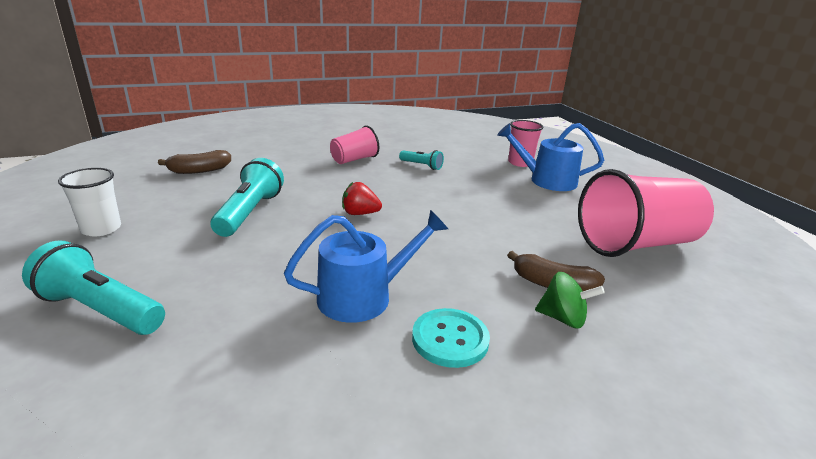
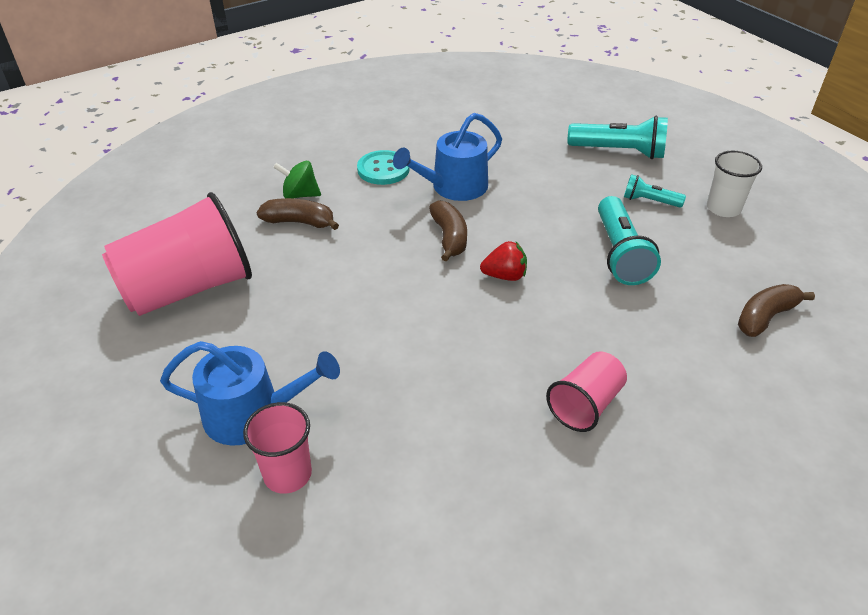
camera: 170 degrees right, 15 degrees up
turquoise flashlight [399,150,444,170] -> turquoise flashlight moved to [624,174,686,208]
none -> brown banana [429,200,467,262]

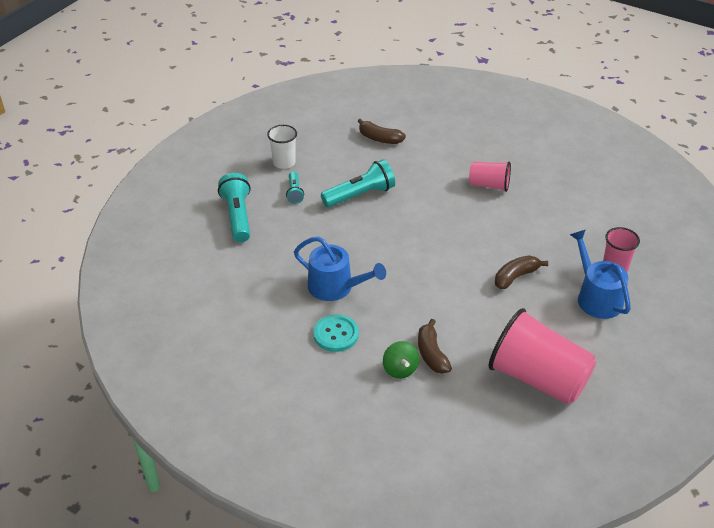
camera: 115 degrees left, 0 degrees up
brown banana [429,200,467,262] -> brown banana moved to [495,255,548,289]
red strawberry [480,241,527,281] -> none

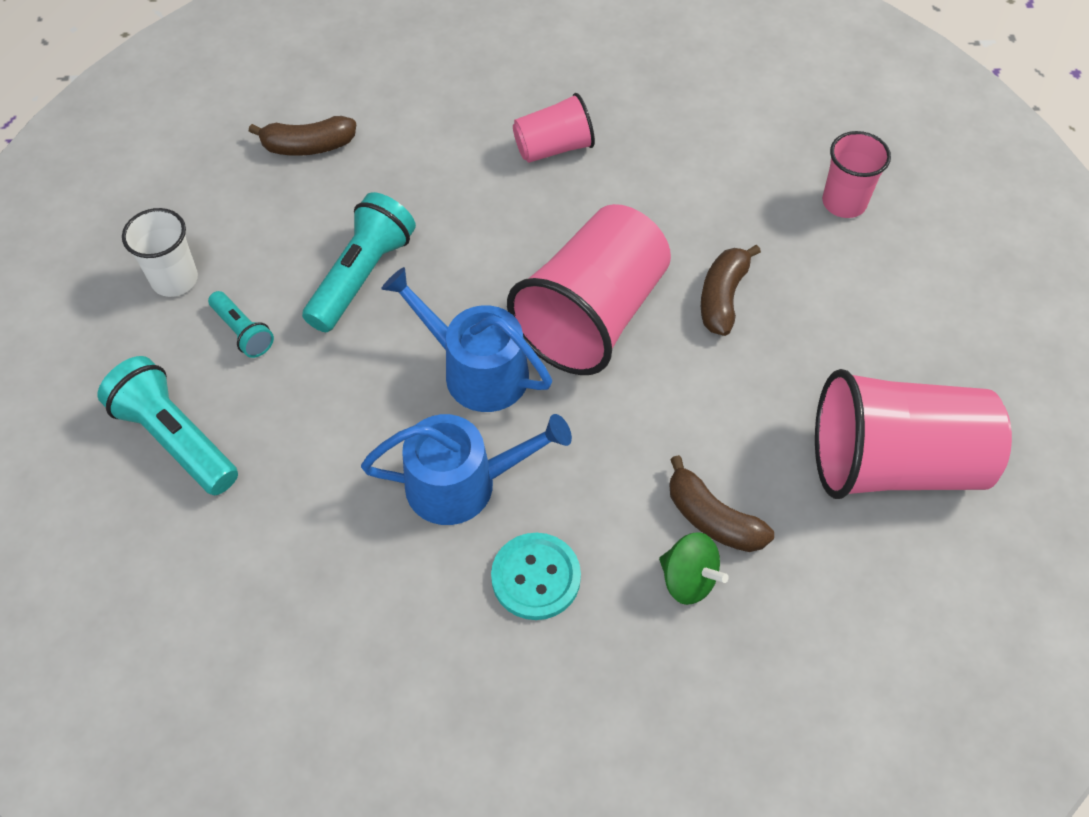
camera: 35 degrees left, 15 degrees up
blue watering can [570,230,631,319] -> blue watering can moved to [381,267,552,412]
none -> pink cup [507,204,671,375]

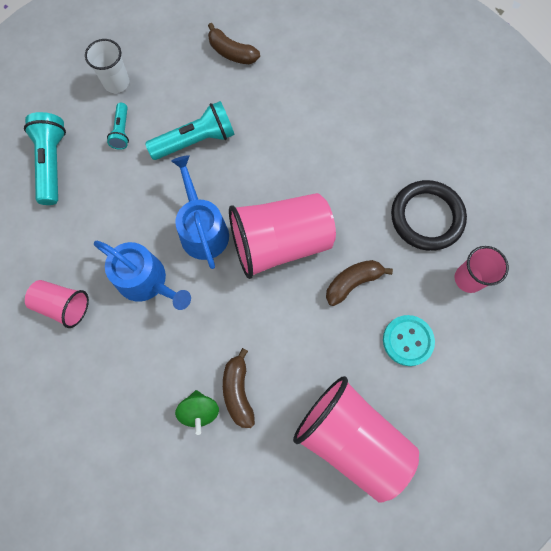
camera: 40 degrees right, 15 degrees up
turquoise button [491,533,581,620] -> turquoise button moved to [383,315,435,366]
pink cup [513,93,595,163] -> pink cup moved to [25,280,89,328]
none -> black ring [391,180,467,251]

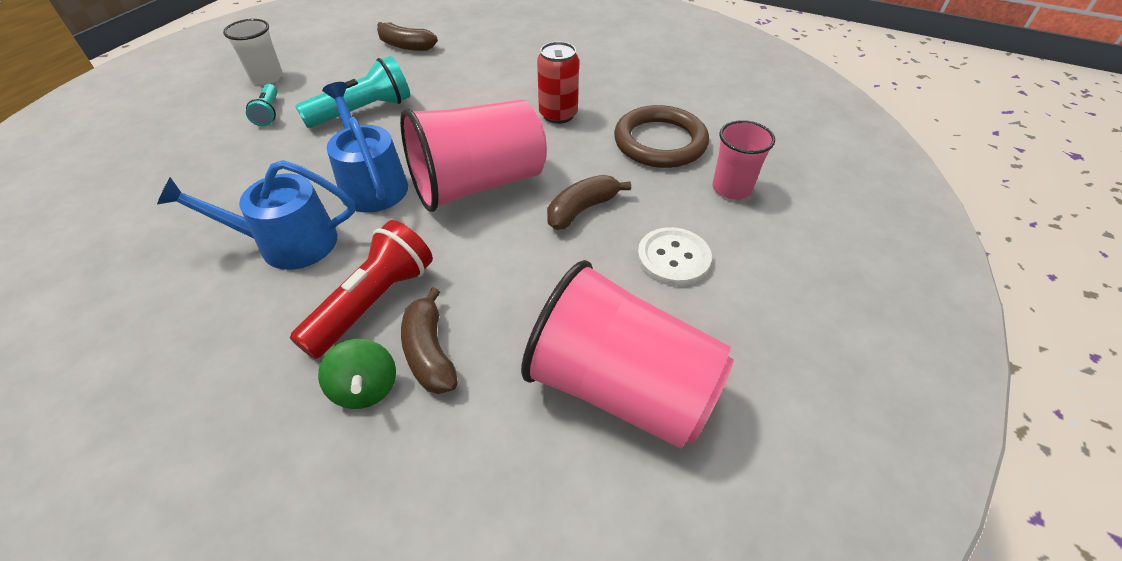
camera: 10 degrees left, 25 degrees down
turquoise flashlight [24,112,66,205] -> none
pink cup [25,280,89,328] -> none
blue watering can [94,241,191,310] -> blue watering can turned 150 degrees clockwise [157,160,355,270]
turquoise button [383,315,435,366] -> white button [637,227,712,286]
black ring [391,180,467,251] -> brown ring [614,105,709,168]
none -> red flashlight [290,220,433,359]
none -> red can [537,42,579,124]

